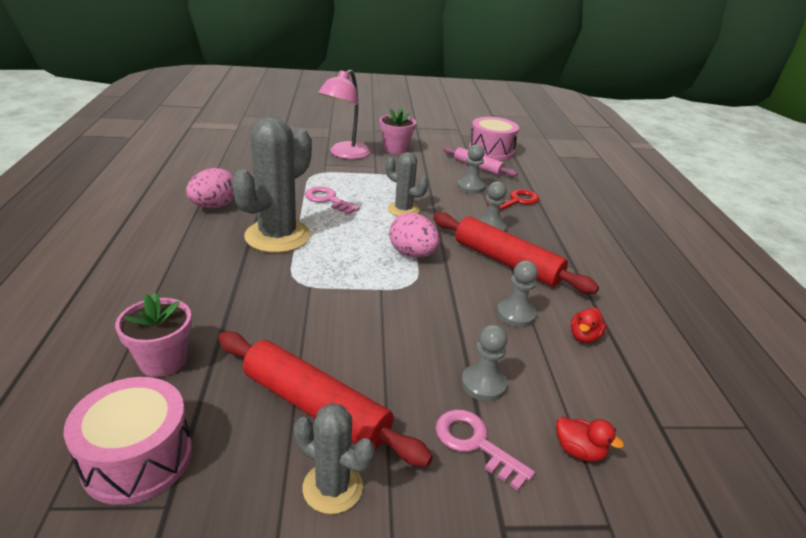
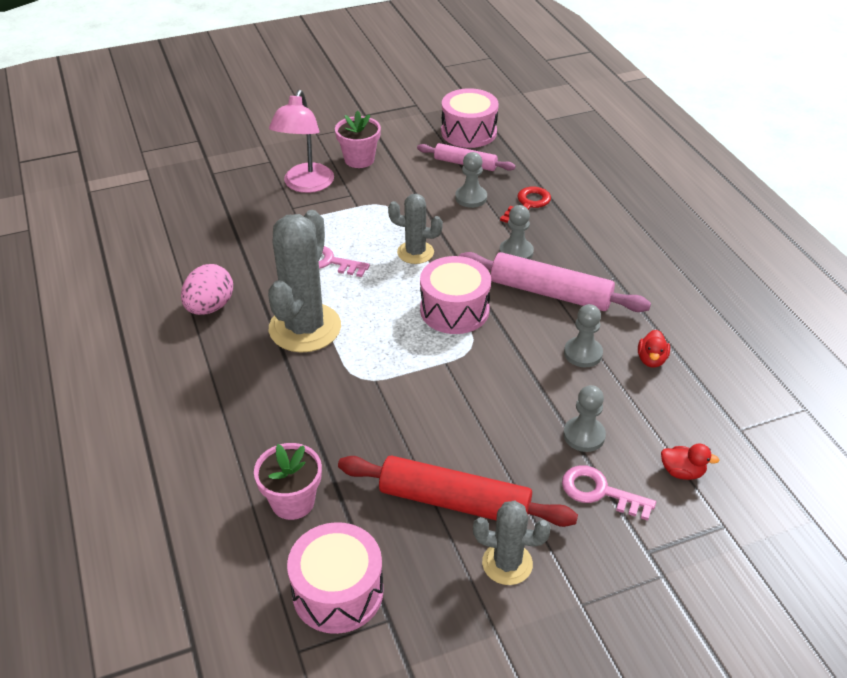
camera: 15 degrees left, 10 degrees up
pink egg [389,213,440,257] -> pink drum [420,256,491,334]
red rolling pin [433,212,599,294] -> pink rolling pin [459,252,651,312]

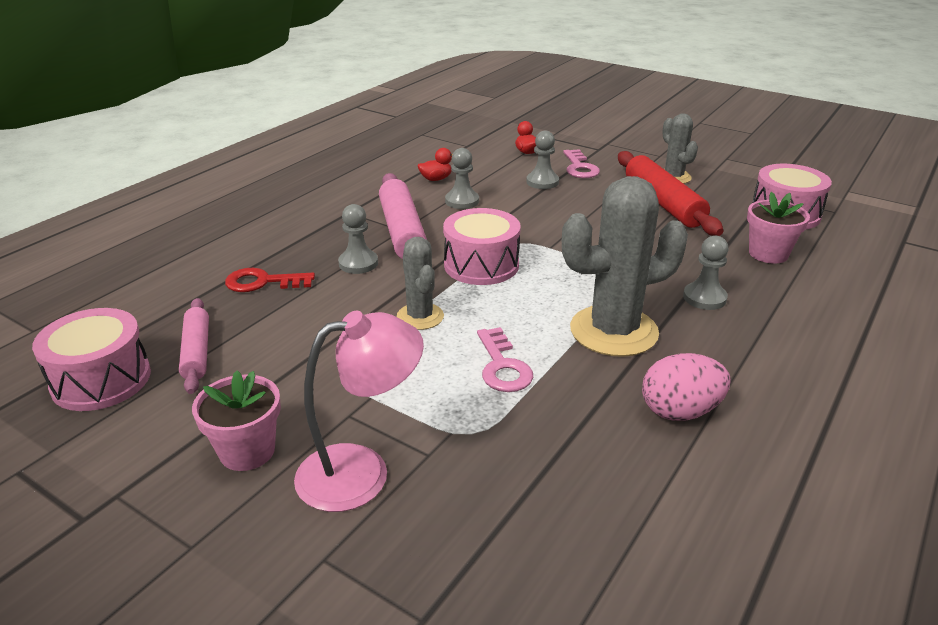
camera: 125 degrees left, 10 degrees down
grey pawn [455,152,487,208] -> grey pawn moved to [683,236,728,310]

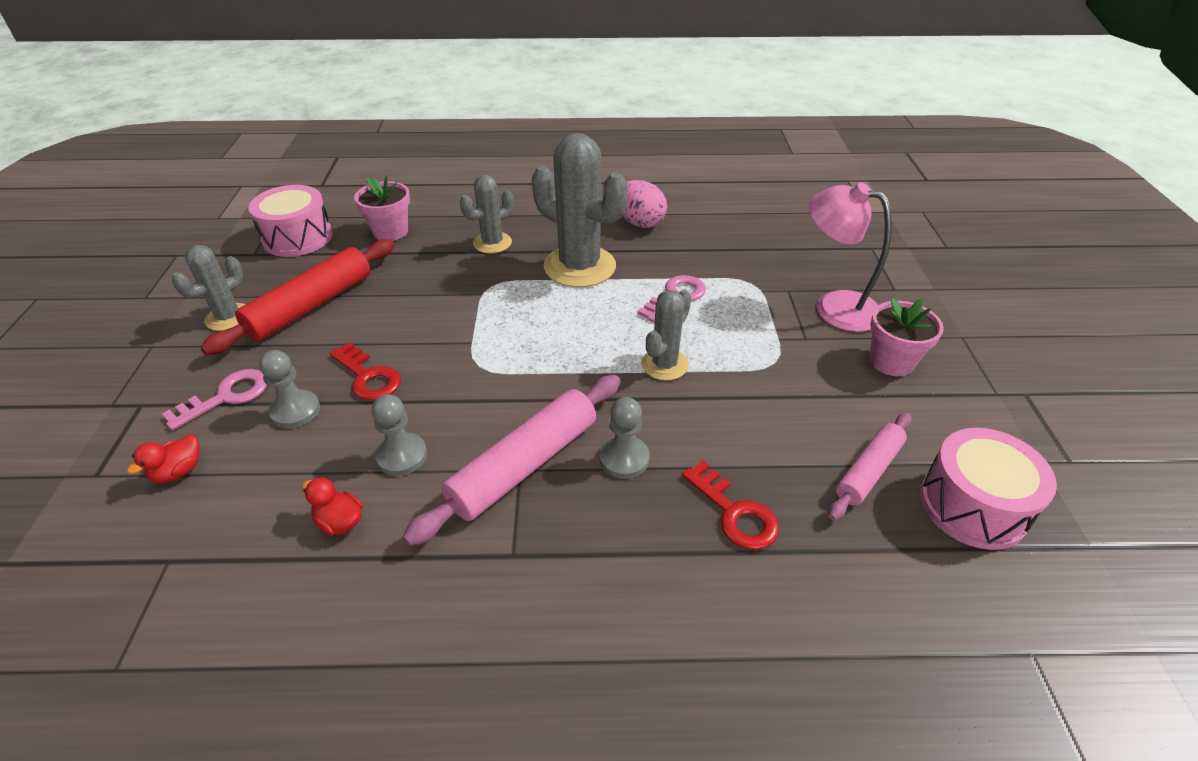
camera: 125 degrees left, 10 degrees up
pink drum [443,208,521,285] -> none
grey pawn [683,236,728,310] -> grey cactus [460,175,514,253]
none -> red key [329,342,401,401]

